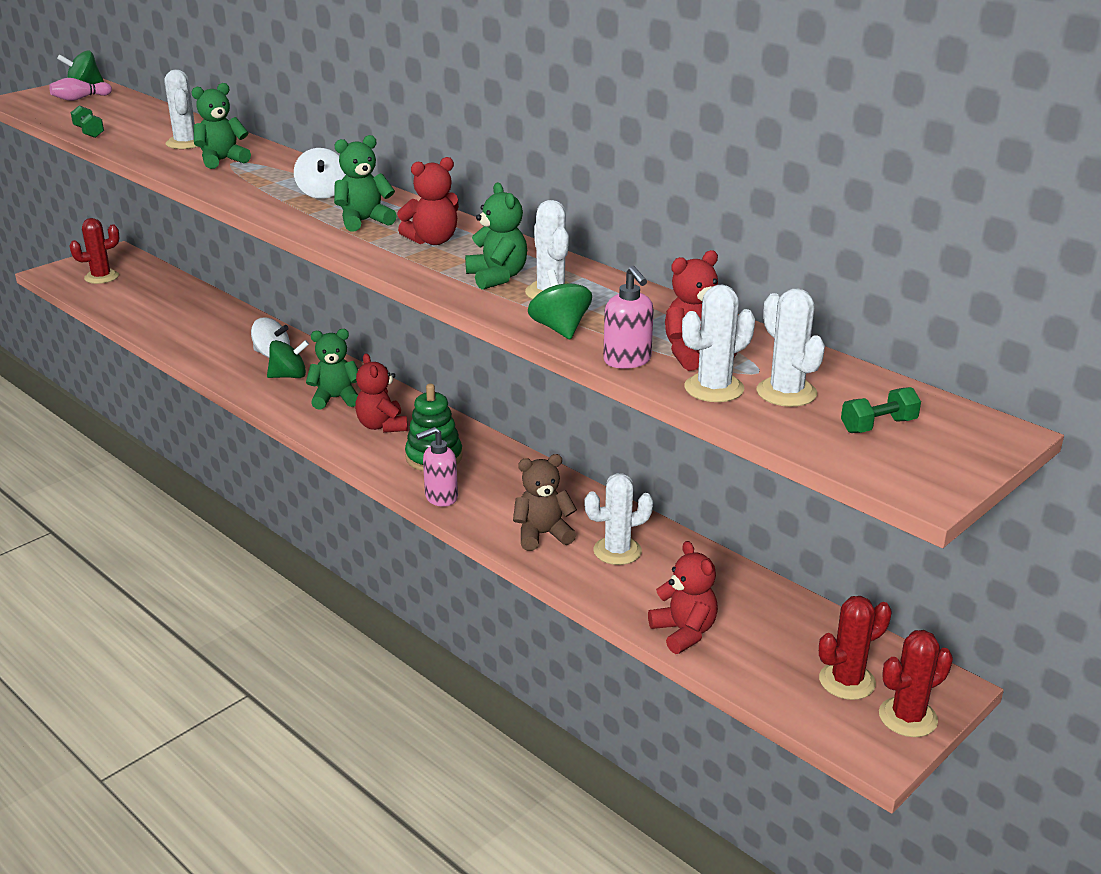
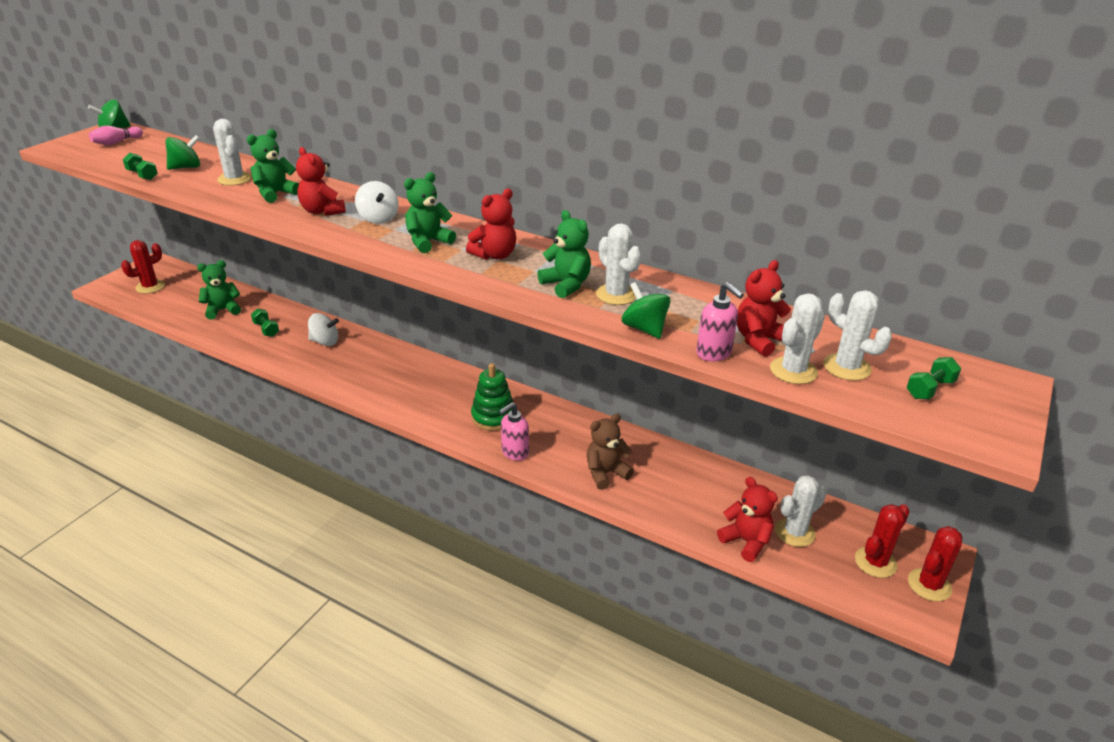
camera: 15 degrees left, 5 degrees up
green spinning top [267,340,309,378] -> green spinning top moved to [165,135,200,170]
green teddy bear [306,329,358,410] -> green teddy bear moved to [197,260,241,320]
red teddy bear [355,353,408,433] -> red teddy bear moved to [296,147,346,216]
white cactus [585,473,653,565] -> white cactus moved to [775,475,827,547]
none -> green dumbbell [251,308,279,337]

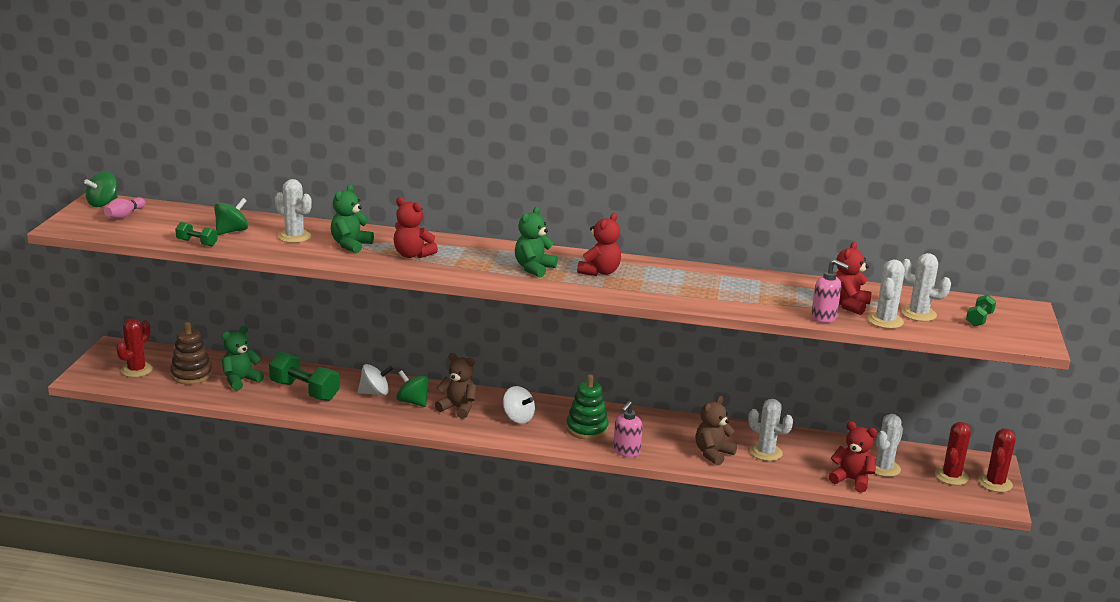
camera: 20 degrees left, 10 degrees down
green dumbbell [251,308,279,337] -> green dumbbell [269,352,340,401], size x1.90
white spinning top [355,181,399,224] -> white spinning top moved to [503,386,535,424]
green teddy bear [537,210,591,298] -> none
white cactus [596,224,641,305] -> white cactus moved to [748,399,793,461]
green spinning top [621,282,670,339] -> green spinning top moved to [396,370,429,407]
none -> brown stacking toy [170,322,213,384]
none -> brown teddy bear [435,353,476,419]

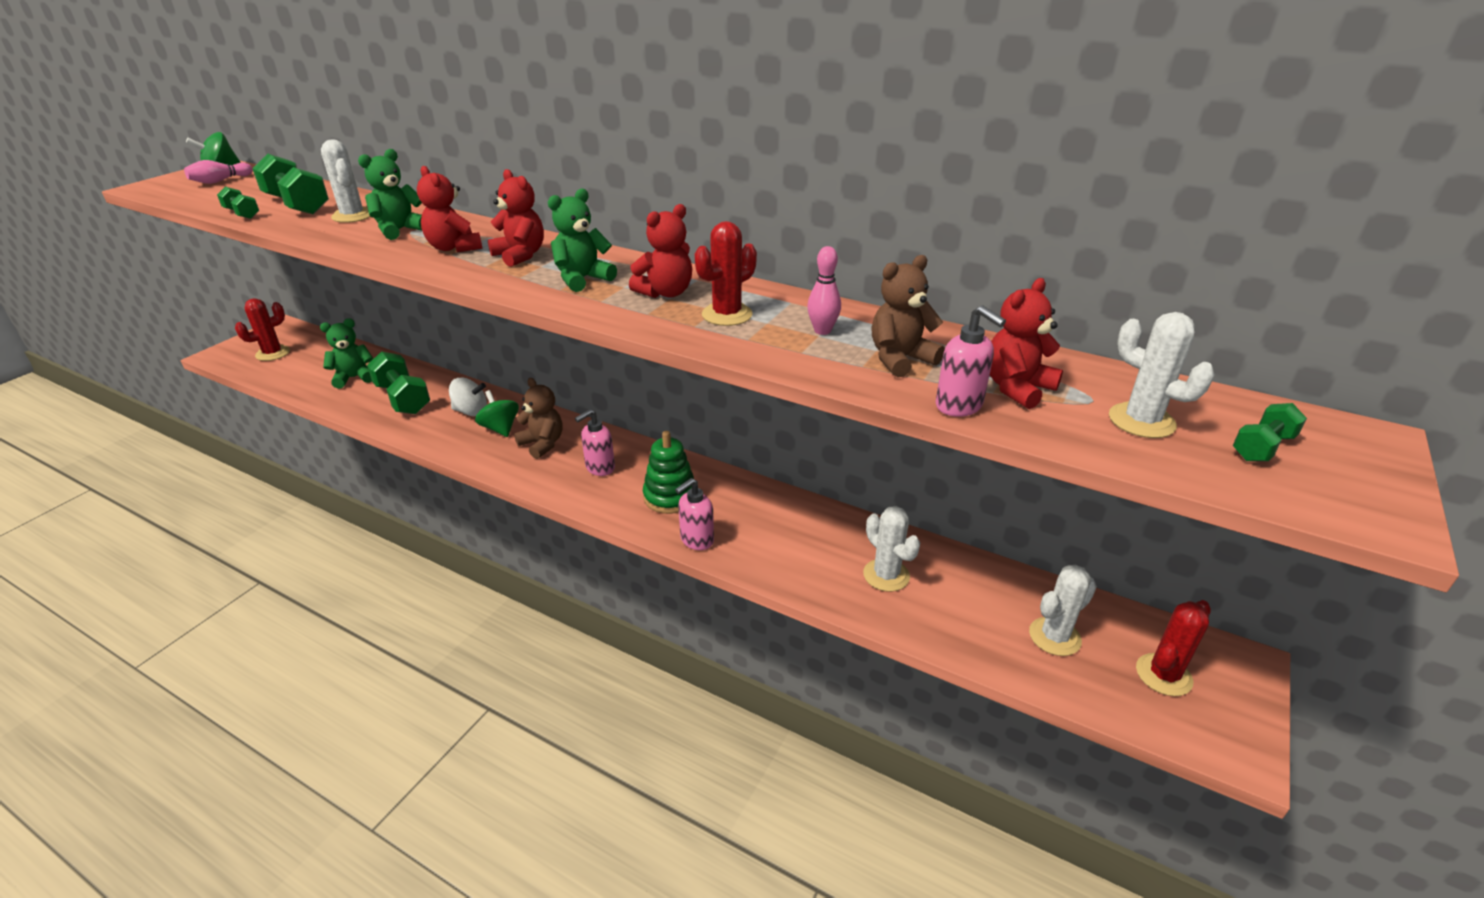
camera: 20 degrees right, 10 degrees up
brown stacking toy [170,322,213,384] -> none
green spinning top [214,198,248,235] -> green dumbbell [252,154,329,214]
white spinning top [503,386,535,424] -> pink soap dispenser [575,409,615,476]
brown teddy bear [696,396,737,466] -> brown teddy bear moved to [871,255,945,377]
red teddy bear [829,421,877,493] -> red teddy bear moved to [488,169,544,267]
white cactus [868,260,905,329] -> none
red cactus [978,429,1016,492] -> red cactus moved to [695,221,757,326]
none -> pink bowling pin [807,246,841,335]

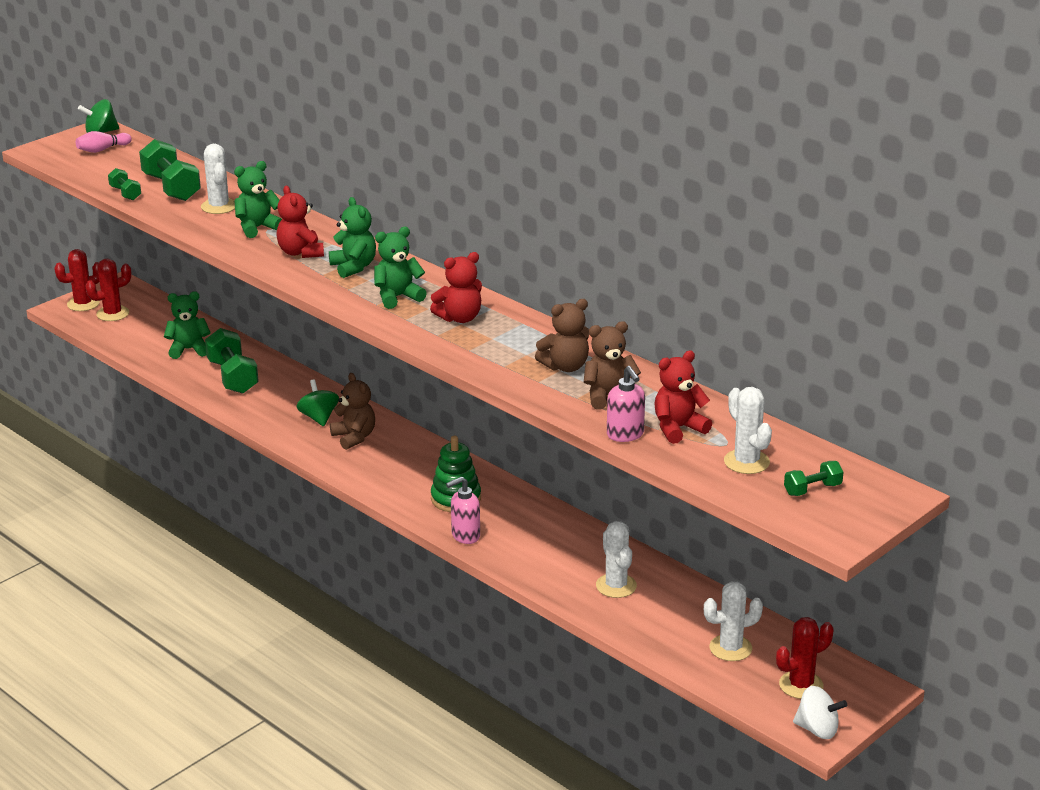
camera: 15 degrees right, 5 degrees down
white spinning top [449,378,487,416] -> white spinning top moved to [793,686,847,739]
red teddy bear [488,169,544,267] -> green teddy bear [329,197,376,278]
pink soap dispenser [575,409,615,476] -> none
red cactus [695,221,757,326] -> red cactus moved to [54,249,100,311]
pink bowling pin [807,246,841,335] -> brown teddy bear [535,299,589,372]

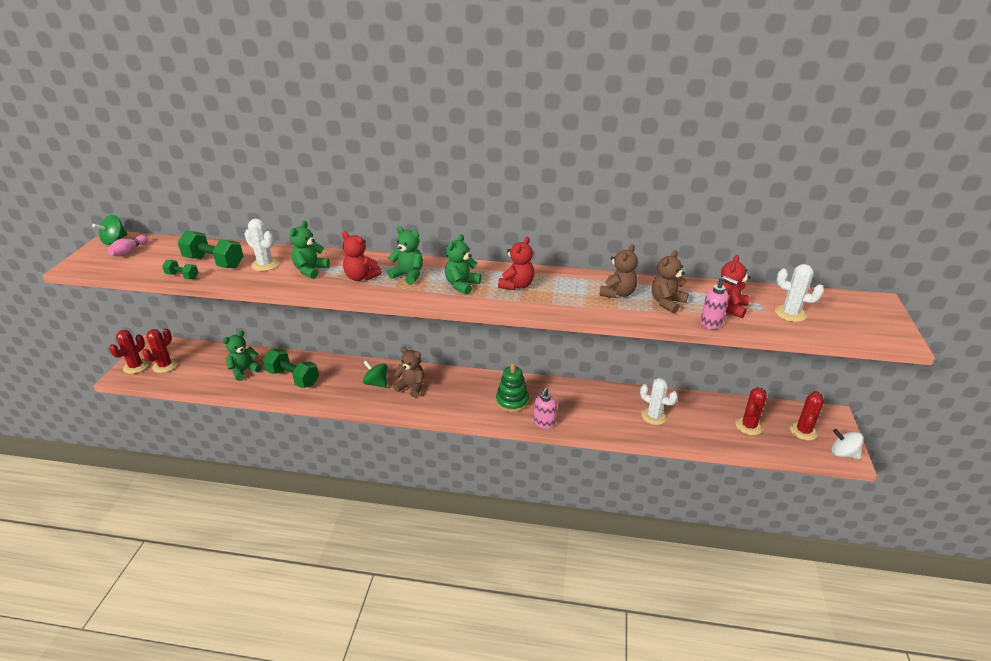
camera: 35 degrees left, 5 degrees up
white cactus [704,581,763,661] -> red cactus [736,387,767,435]
green dumbbell [784,461,843,496] -> none
white spinning top [793,686,847,739] -> white spinning top turned 135 degrees counterclockwise [831,429,863,459]

